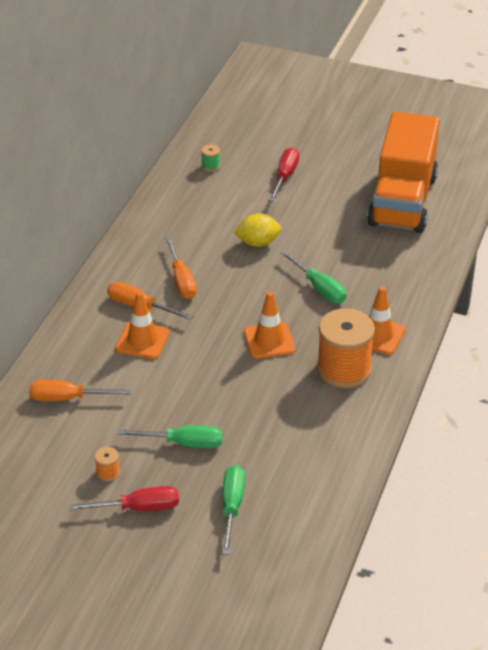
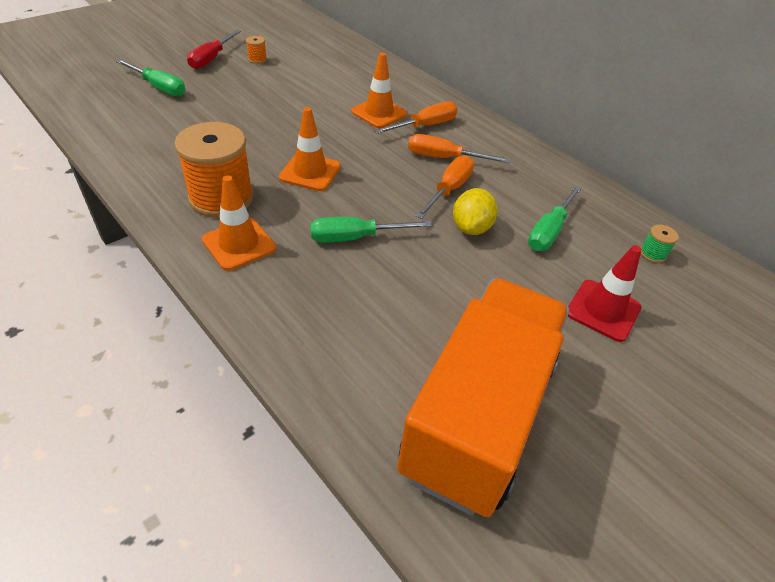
camera: 115 degrees right, 5 degrees up
orange screwdriver [29,380,132,401] -> orange screwdriver moved to [416,156,474,219]
green screwdriver [118,426,223,448] -> green screwdriver moved to [528,185,582,251]
red screwdriver [269,148,299,202] -> red traffic cone [568,245,642,342]
orange truck [367,112,440,233] -> orange truck turned 75 degrees clockwise [397,278,569,517]

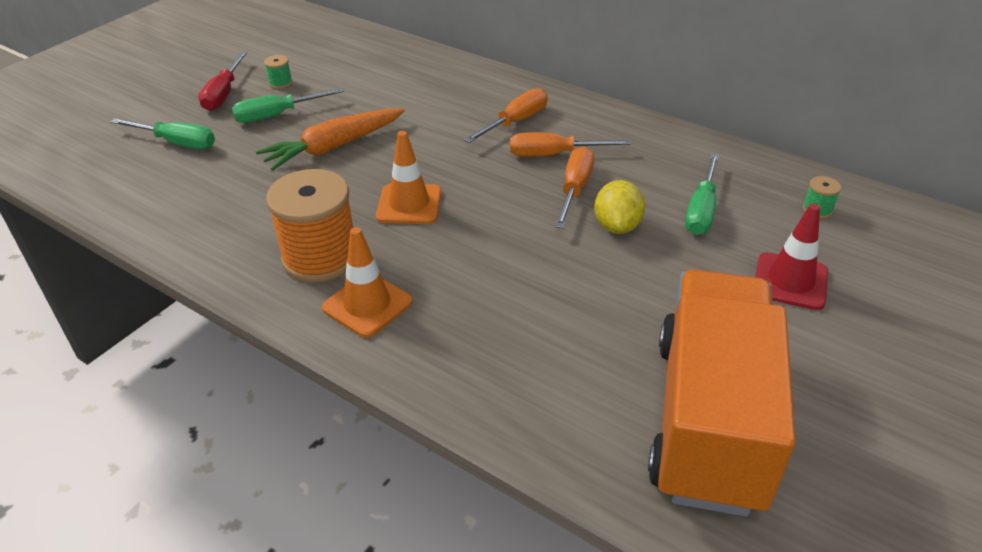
camera: 10 degrees left, 5 degrees down
orange spool [246,36,267,64] -> green spool [264,55,292,89]
green screwdriver [310,217,432,243] -> green screwdriver moved to [232,88,344,123]
orange traffic cone [351,53,407,128] -> none
none -> orange carrot [256,108,405,170]

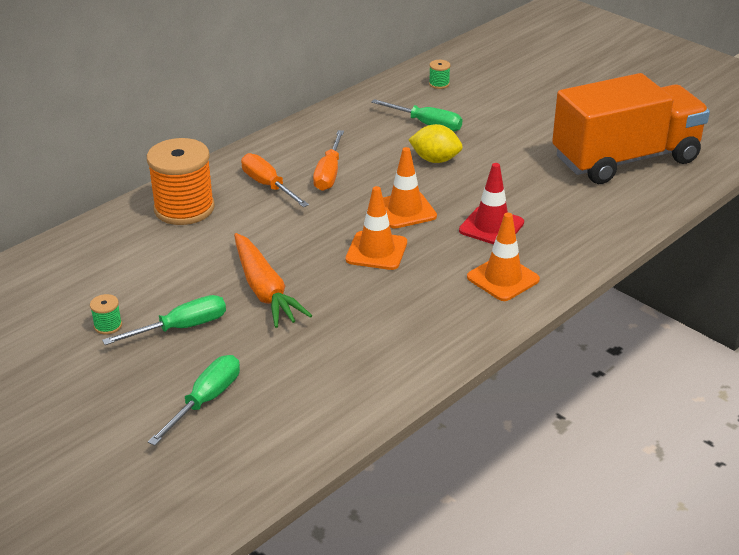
camera: 80 degrees left, 5 degrees down
red screwdriver [198,52,247,111] -> none
green screwdriver [232,88,344,123] -> green screwdriver turned 105 degrees counterclockwise [102,295,226,345]
orange spool [266,169,353,283] -> orange spool moved to [147,138,215,225]
orange screwdriver [555,146,594,228] -> none
orange truck [648,270,796,517] -> orange truck turned 135 degrees clockwise [552,73,710,184]
red traffic cone [755,204,828,310] -> red traffic cone moved to [459,163,524,244]
none -> orange traffic cone [383,147,437,228]

